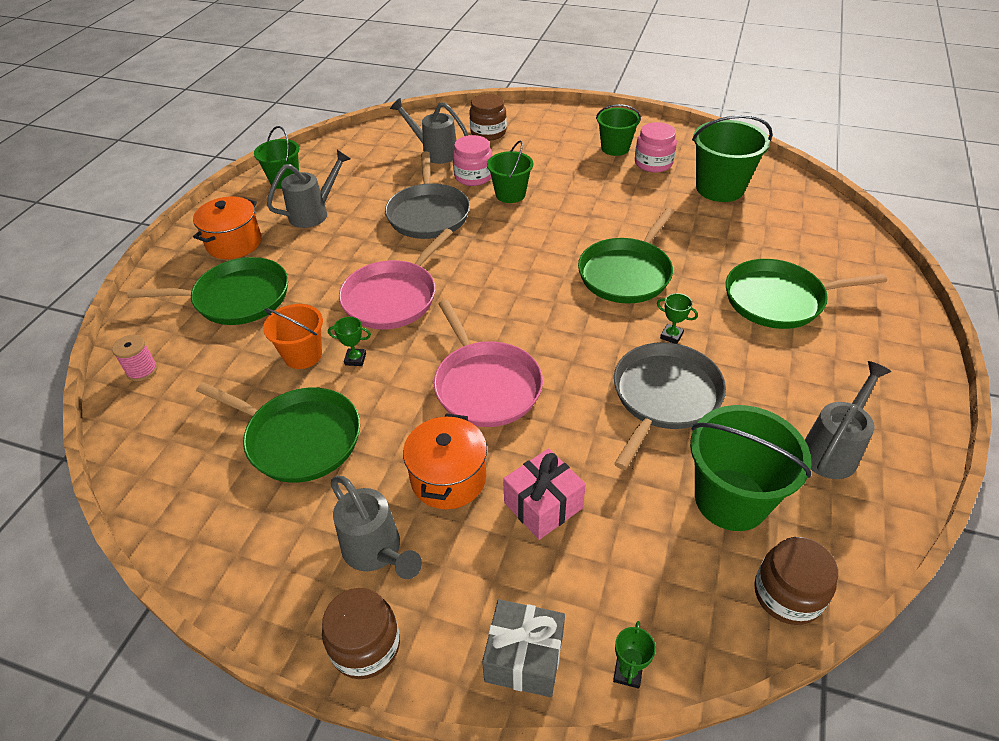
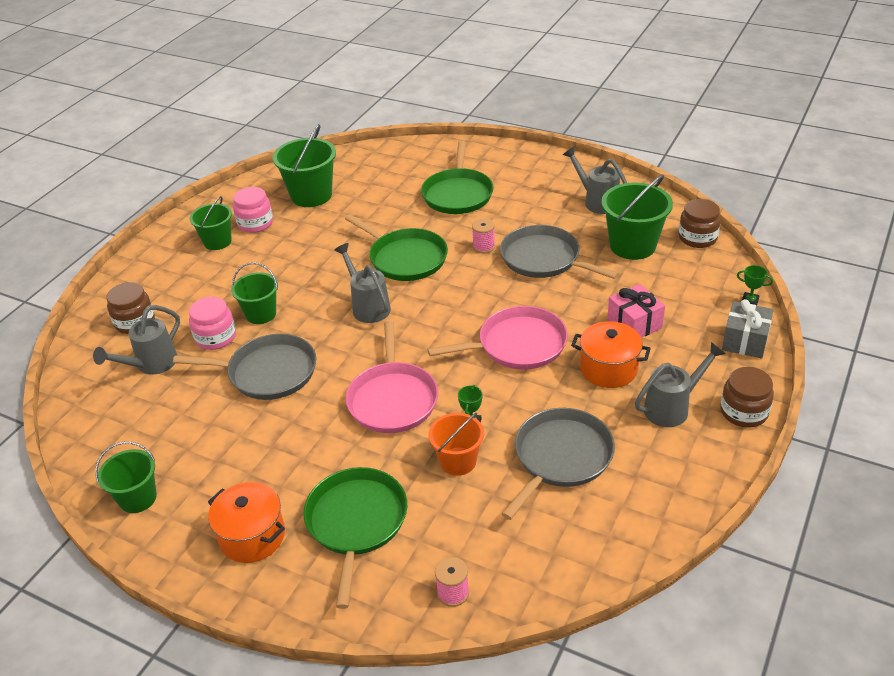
camera: 80 degrees left, 5 degrees down
green pan [196,382,360,483] -> grey pan [502,408,615,520]
grey watering can [267,150,350,228] -> grey watering can moved to [334,243,391,323]
pink pan [339,228,453,329] -> pink pan turned 45 degrees clockwise [346,321,438,433]
green trophy [657,293,698,344] -> pink spool [472,218,495,253]

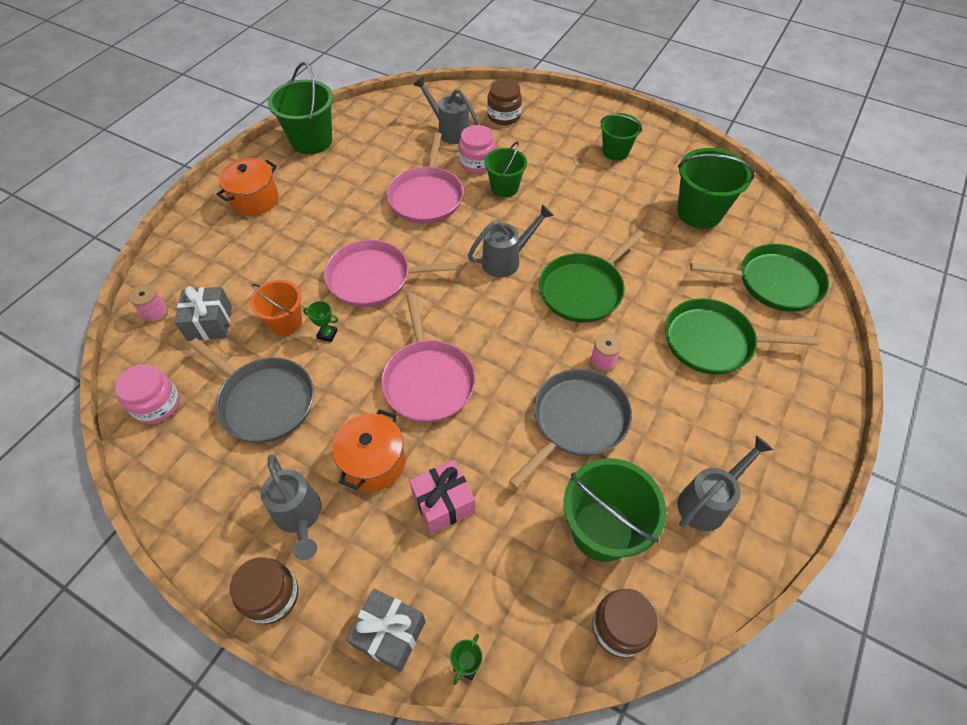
camera: 90 degrees right, 15 degrees up
green bucket [95,442,157,513] -> green bucket [268,62,333,154], size x1.57
grey pan [173,334,316,400] -> pink pan [387,132,463,224]
pink jar [233,187,273,233] -> pink jar moved to [115,364,180,424]
green pan [303,467,407,609] -> green pan moved to [690,244,829,312]
none -> grey gift [175,286,232,341]

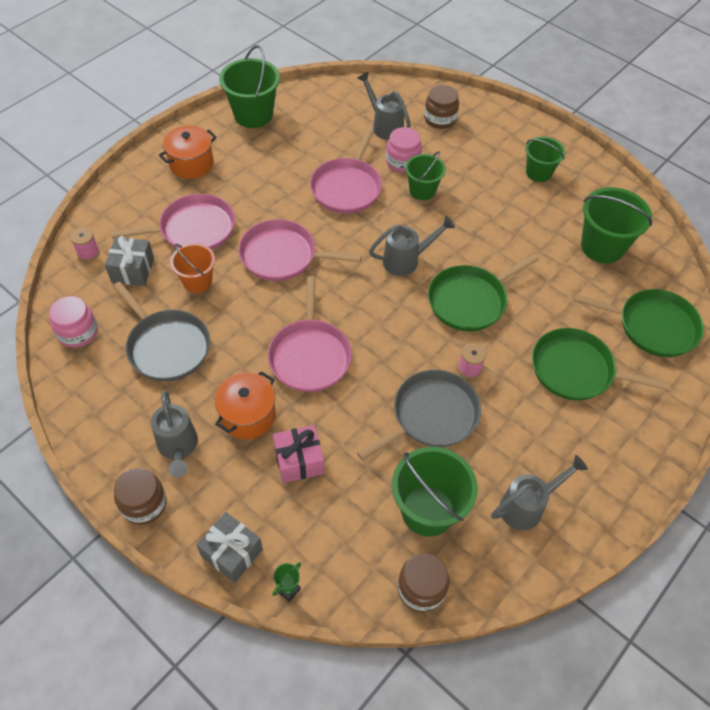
camera: 10 degrees right, 0 degrees up
green trophy [303,301,338,342] -> none
none -> pink pan [111,194,235,250]

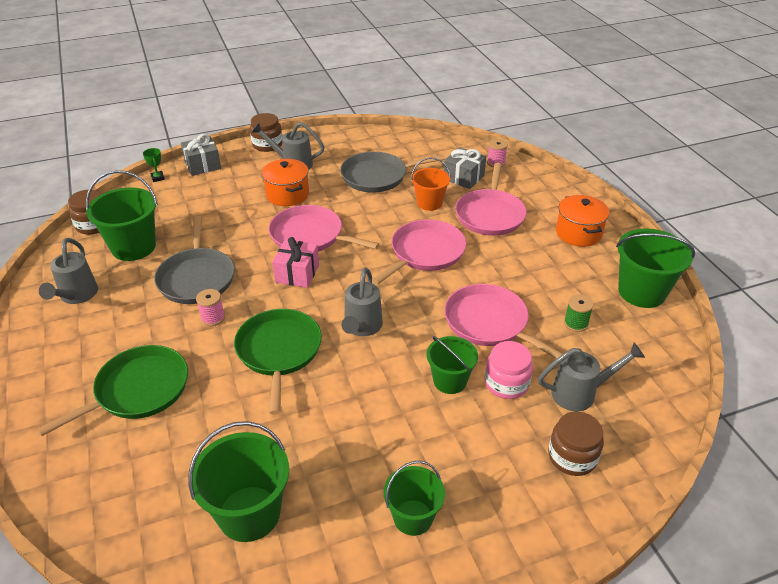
camera: 120 degrees right, 15 degrees down
pink jar [49,296,98,348] -> none
pink gift [273,425,324,483] -> pink gift moved to [272,237,319,288]
green pan [573,289,704,357] -> none
none -> green spool [564,294,594,332]

